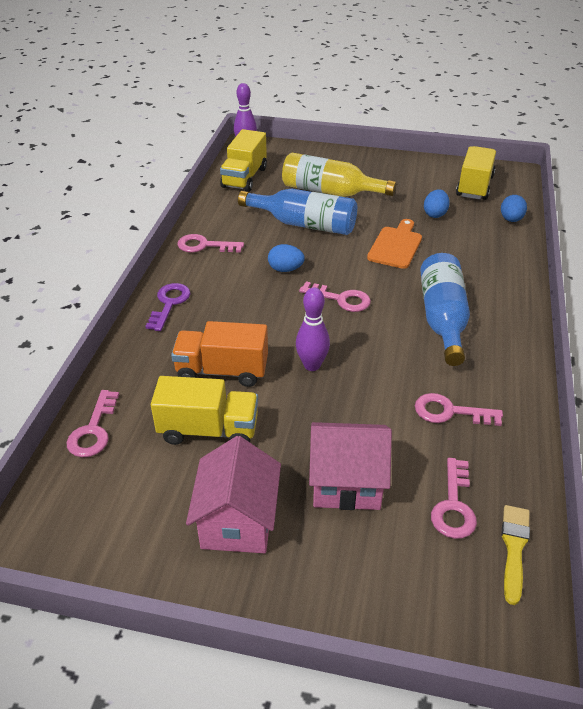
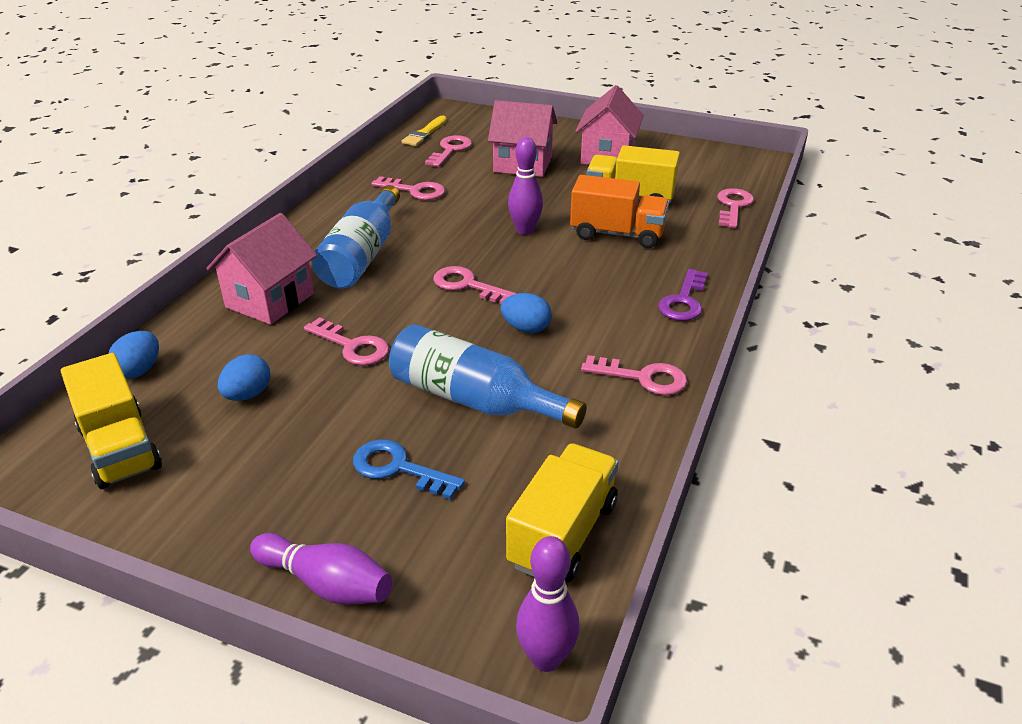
camera: 170 degrees left, 5 degrees down
yellow bottle [282,153,396,197] -> blue key [353,439,465,500]
orange cutting board [367,219,422,269] -> pink key [304,317,389,366]
yellow truck [456,146,496,200] -> yellow truck turned 60 degrees counterclockwise [61,353,162,489]
none -> pink house [206,213,317,325]
none -> purple bowling pin [250,533,392,605]

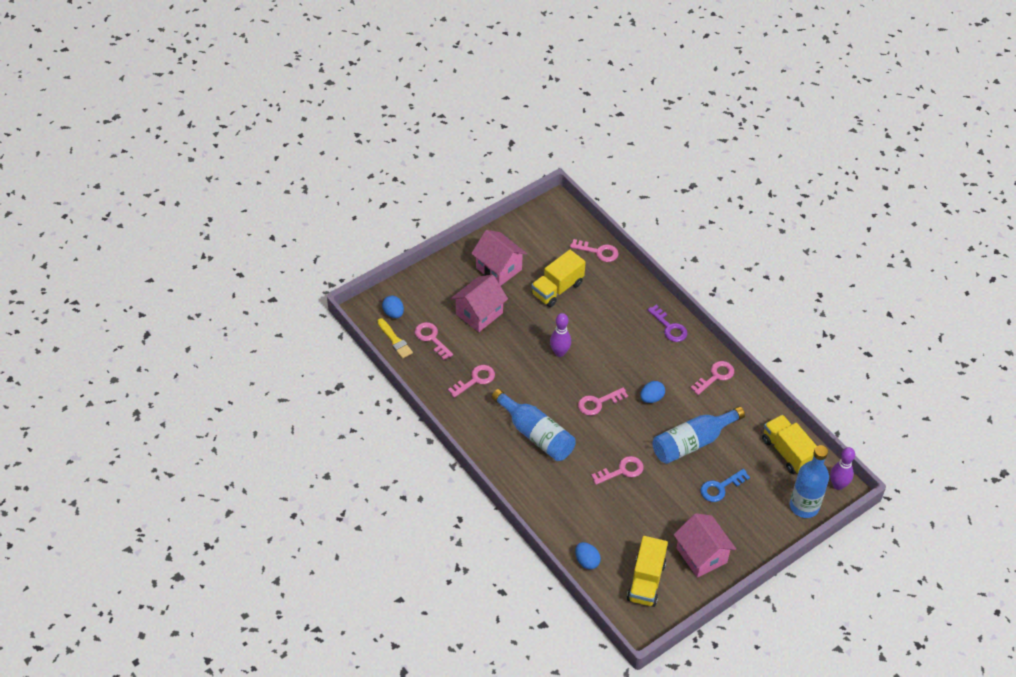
camera: 60 degrees left, 15 degrees up
yellow truck [61,353,162,489] -> yellow truck turned 105 degrees clockwise [627,536,668,607]
pink house [206,213,317,325] -> pink house moved to [674,513,736,578]
blue egg [218,354,270,401] -> blue egg moved to [382,295,404,318]
purple bowling pin [250,533,392,605] -> none
orange truck [570,175,669,248] -> none
pink key [717,188,754,228] -> pink key turned 150 degrees clockwise [570,239,618,262]
none -> blue bottle [790,445,829,518]

